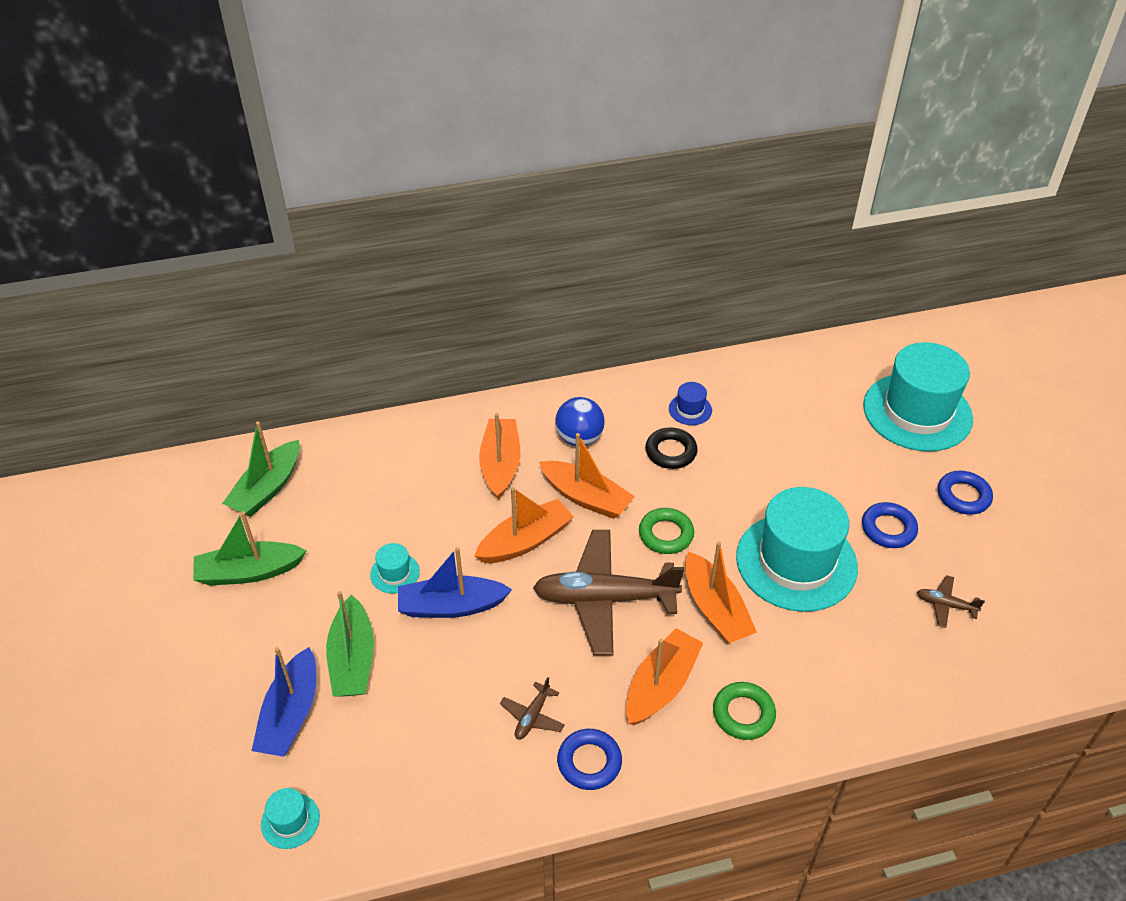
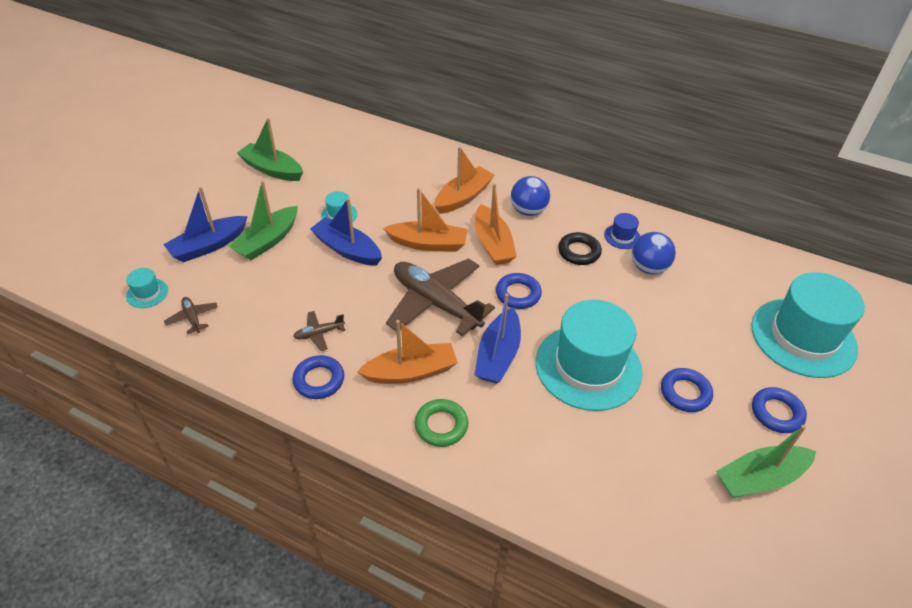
camera: 40 degrees right, 0 degrees up
green boat [222,421,300,517] -> green boat moved to [716,425,816,498]
green ring [639,508,694,554] -> blue ring [496,273,542,309]
orange boat [685,541,757,643] -> blue boat [474,293,521,384]
brown plane [917,575,985,628] -> brown plane moved to [164,297,218,334]
none -> blue ball [632,232,676,274]

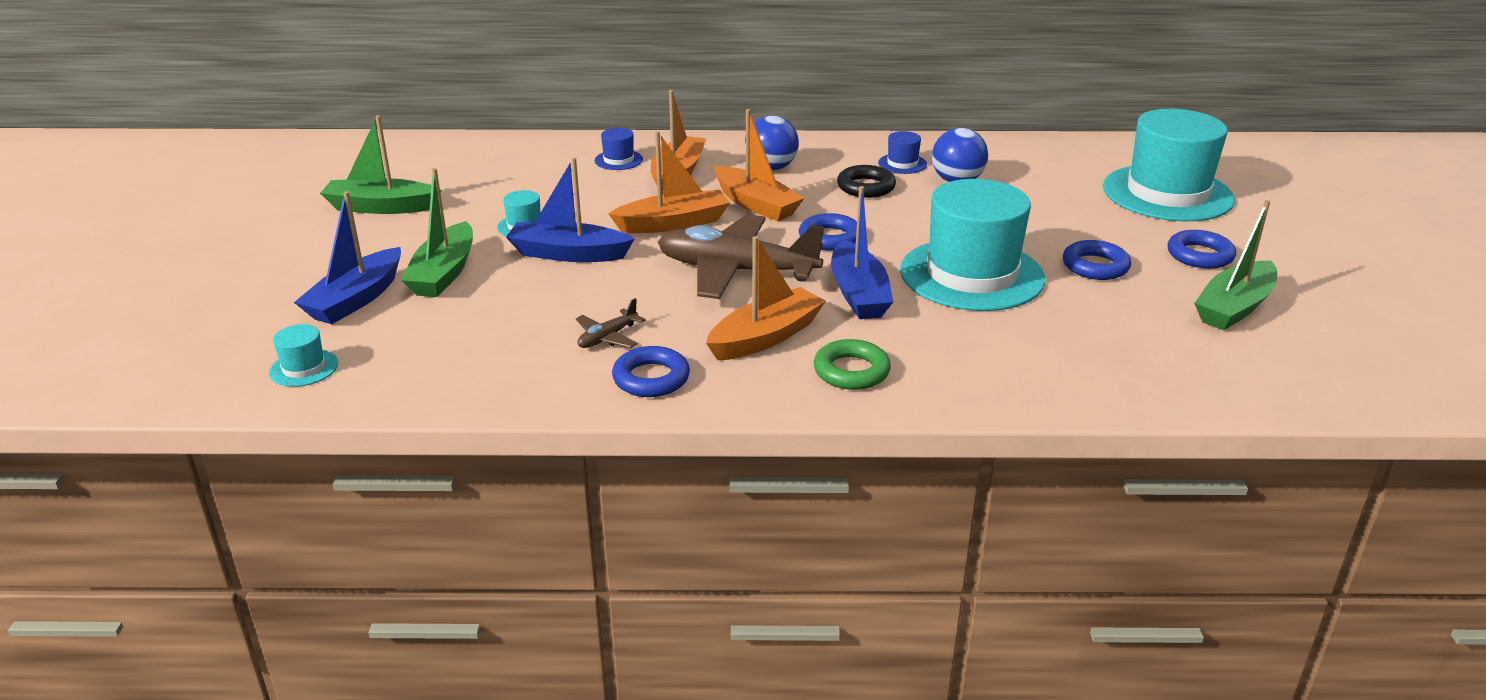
camera: 25 degrees left, 15 degrees down
brown plane [164,297,218,334] -> none
none -> blue hat [594,128,643,170]

